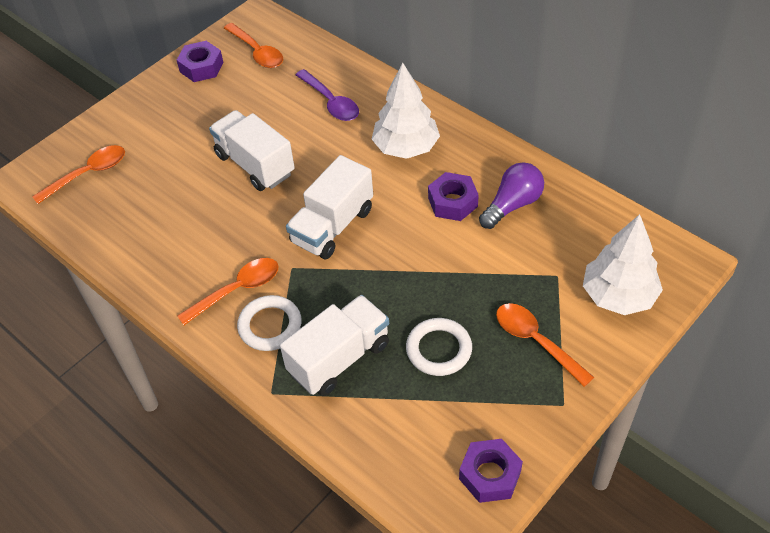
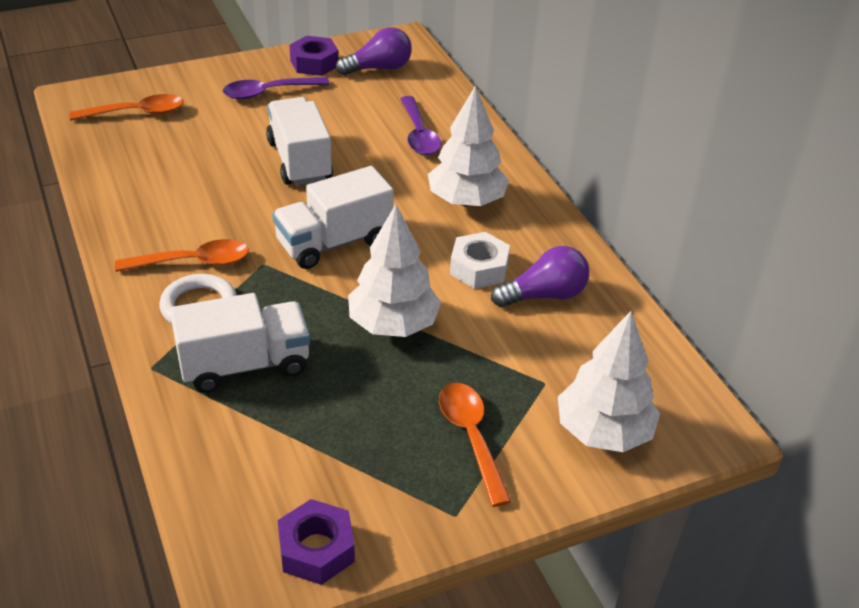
camera: 20 degrees right, 10 degrees down
orange spoon [224,23,283,68] -> purple light bulb [336,27,412,76]
white ring [406,318,472,376] -> none
purple nut [428,172,479,221] -> white nut [450,232,510,289]
none -> purple spoon [223,77,330,100]
none -> white tree [348,204,441,337]

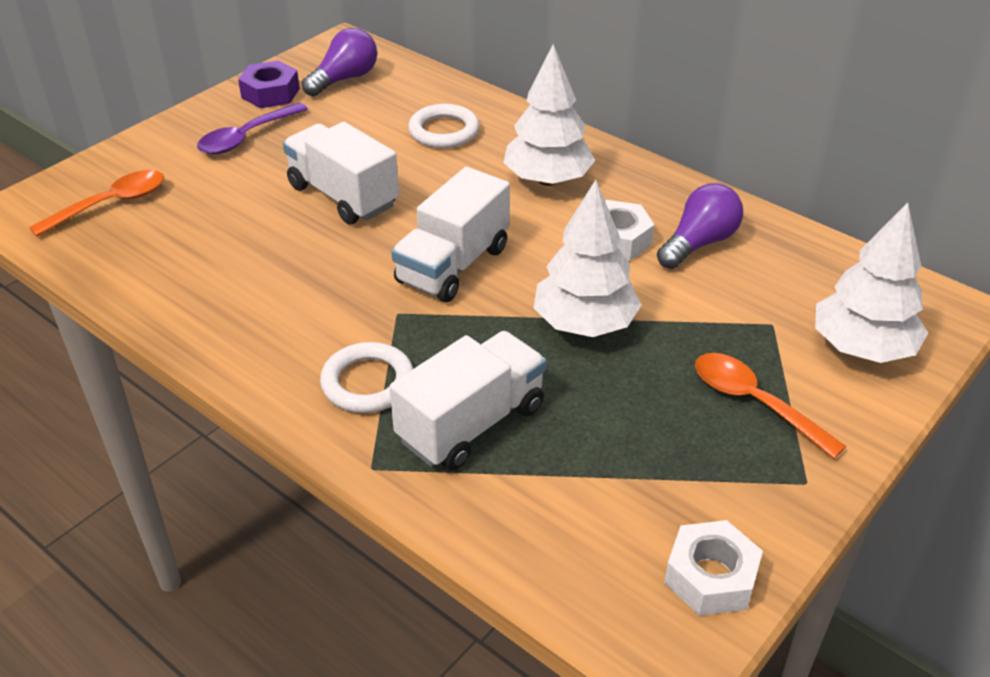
camera: 25 degrees left, 0 degrees up
orange spoon [115,239,249,272] -> none
purple nut [278,499,355,585] -> white nut [664,520,763,616]
purple spoon [400,96,441,155] -> white ring [408,104,479,148]

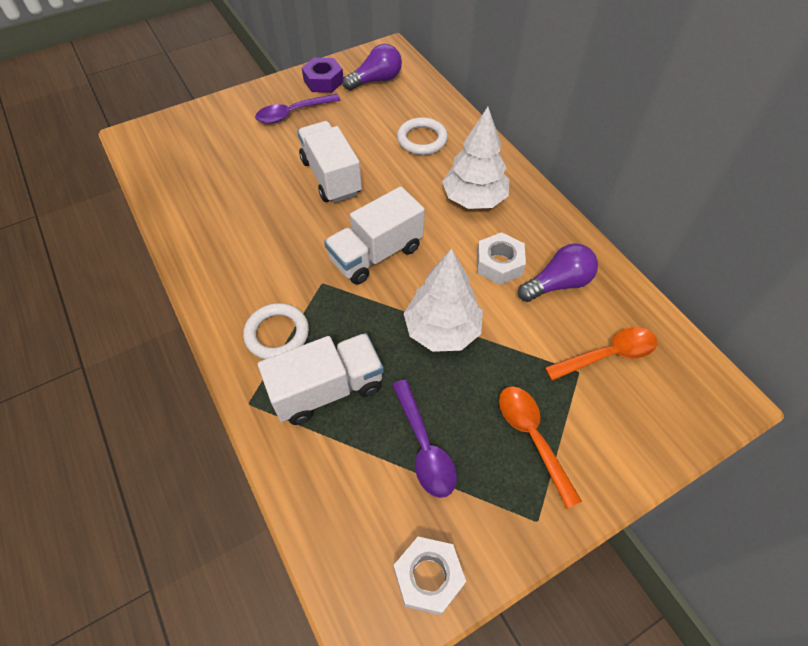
camera: 20 degrees right, 15 degrees up
orange spoon [29,170,164,237] -> orange spoon moved to [545,327,657,381]
white tree [815,202,928,363] -> none
none -> purple spoon [392,379,457,498]

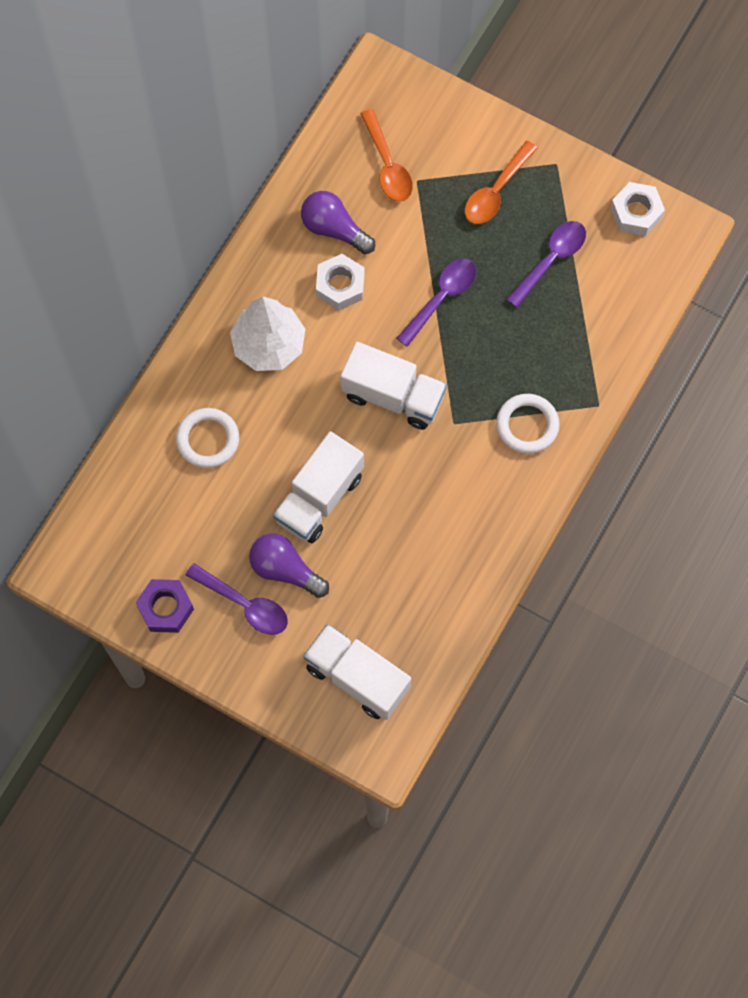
camera: 120 degrees left, 15 degrees up
white truck [258,333,384,425] -> white truck moved to [304,624,411,720]
purple light bulb [342,44,402,91] -> purple light bulb moved to [249,534,329,598]
white tree [404,248,483,352] -> purple spoon [396,258,476,347]
orange spoon [545,327,657,381] -> orange spoon turned 150 degrees counterclockwise [360,109,413,202]

